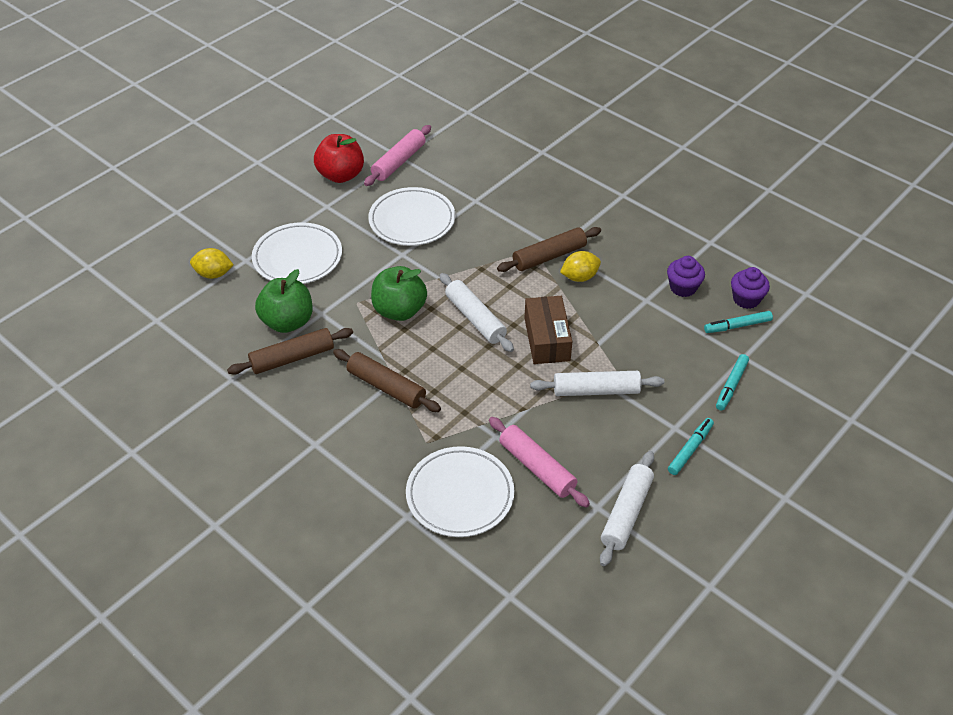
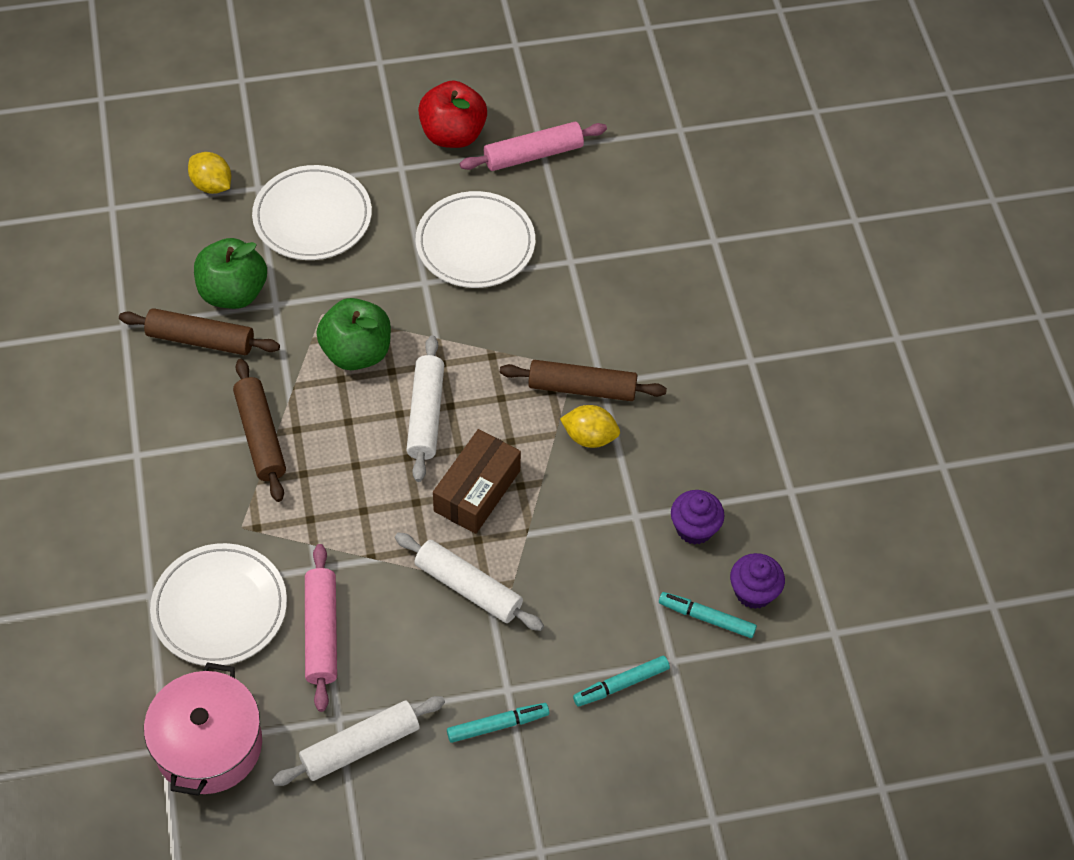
camera: 35 degrees right, 10 degrees up
none -> pink pot [144,662,262,796]

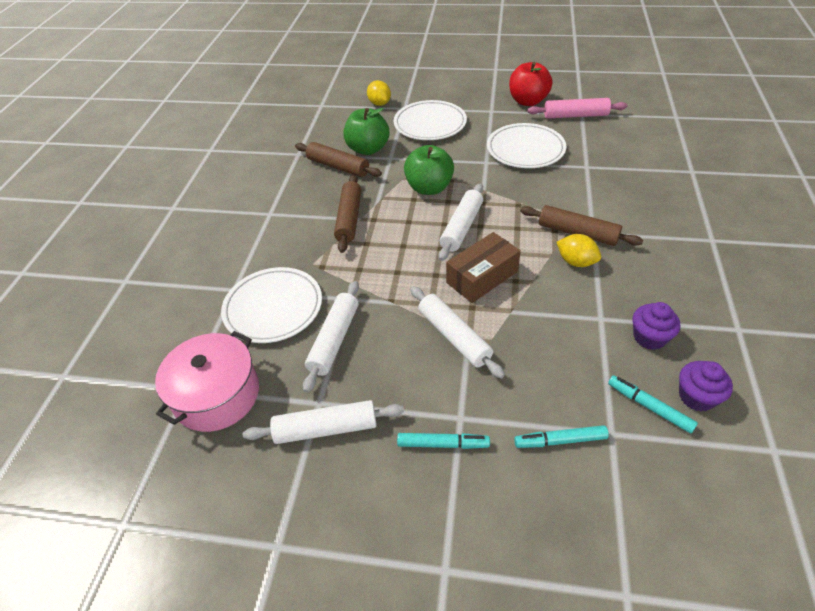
camera: 25 degrees right, 10 degrees down
pink rolling pin [305,544,337,712] -> white rolling pin [303,281,359,393]

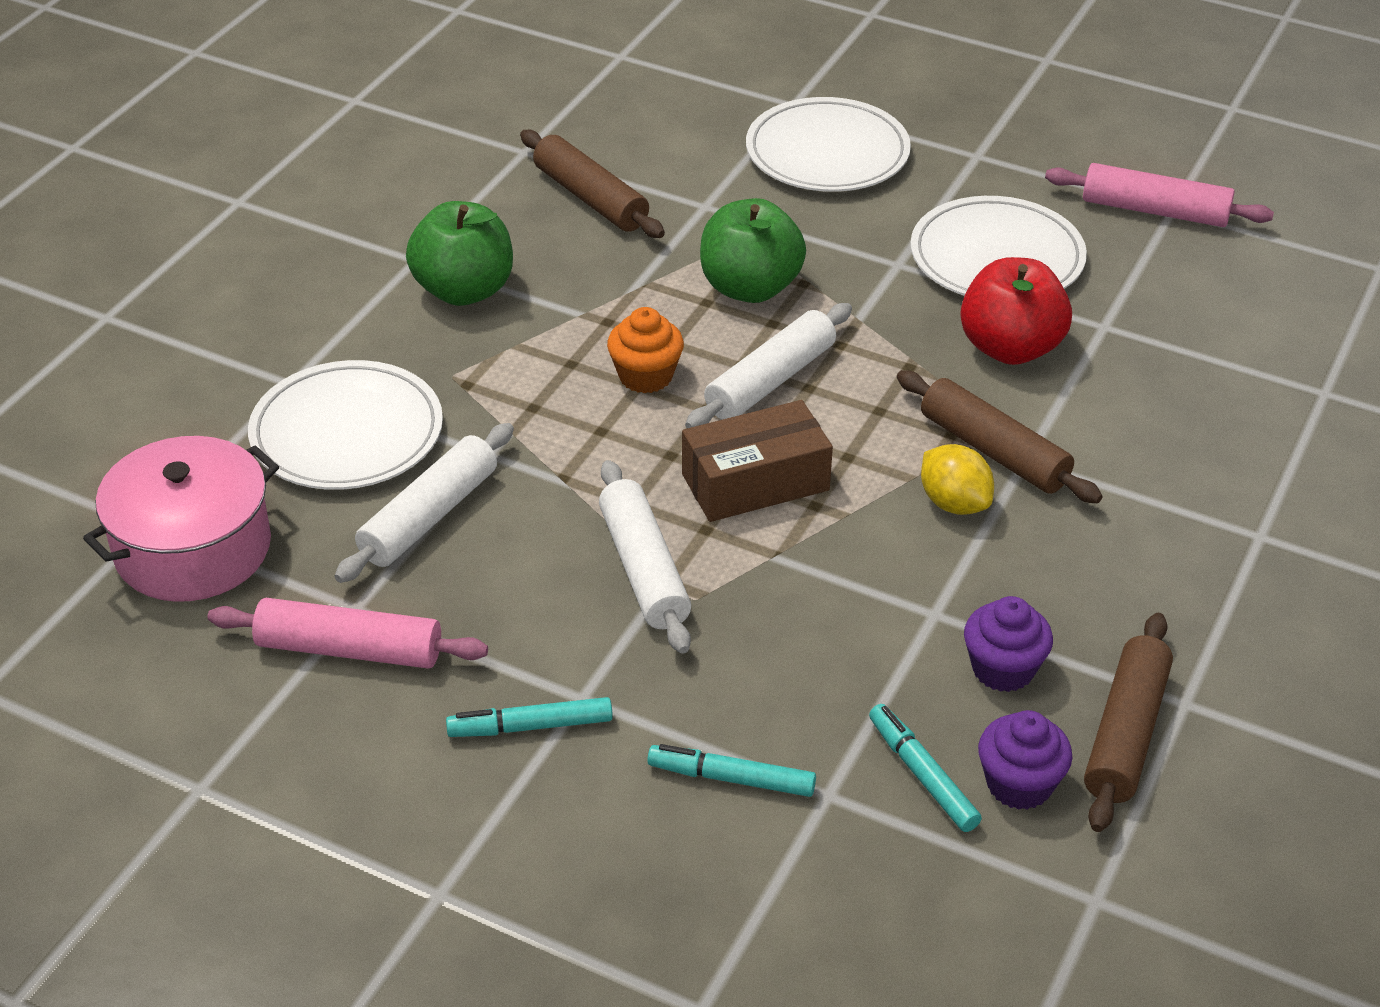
camera: 15 degrees right, 5 degrees down
white rolling pin [243,400,404,444] -> pink rolling pin [208,598,488,669]
brown rolling pin [334,175,361,253] -> brown rolling pin moved to [1084,613,1173,832]
green apple [343,108,390,155] -> green apple moved to [406,201,513,306]
yellow lemon [367,80,391,106] -> none
turquoise marker [397,433,490,449] -> turquoise marker turned 150 degrees clockwise [446,697,613,737]
red apple [509,62,552,106] -> red apple moved to [960,257,1072,365]
none -> orange cupcake [607,307,684,393]

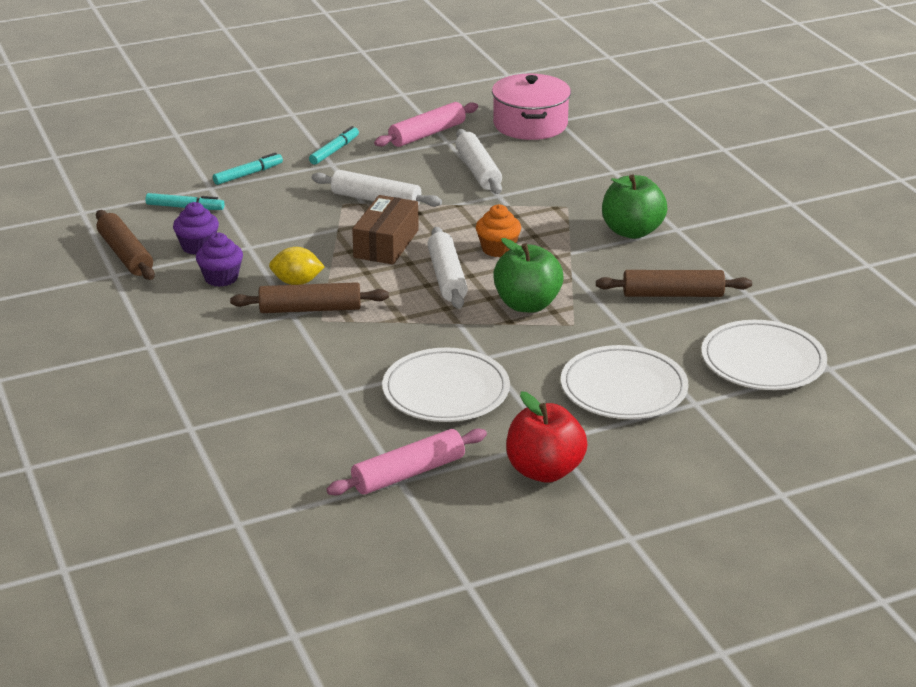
camera: 130 degrees right, 10 degrees down
white plate [248,360,443,490] -> white plate moved to [701,320,827,390]
red apple [960,257,1072,365] -> red apple moved to [506,391,588,483]
purple cupcake [978,710,1072,810] -> purple cupcake moved to [196,233,243,287]

